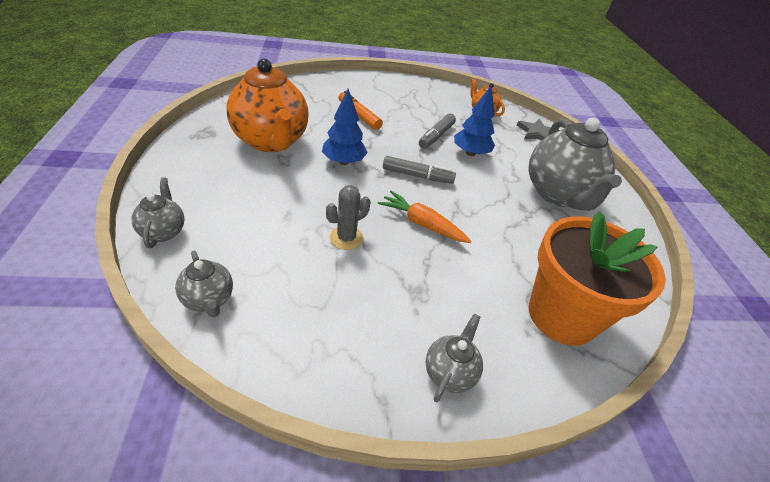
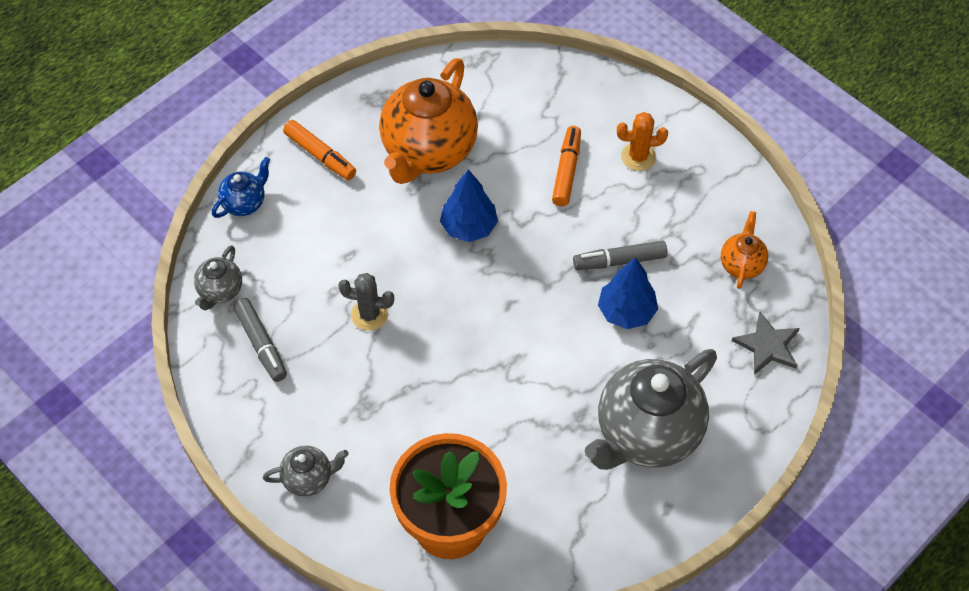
camera: 55 degrees right, 15 degrees up
grey teapot [132,177,184,248] -> blue teapot [212,157,270,218]
orange carrot [378,191,471,243] -> none
grey marker [383,156,456,184] -> grey marker moved to [233,298,287,382]
none -> orange marker [283,120,356,180]
none -> orange cactus [617,112,668,171]

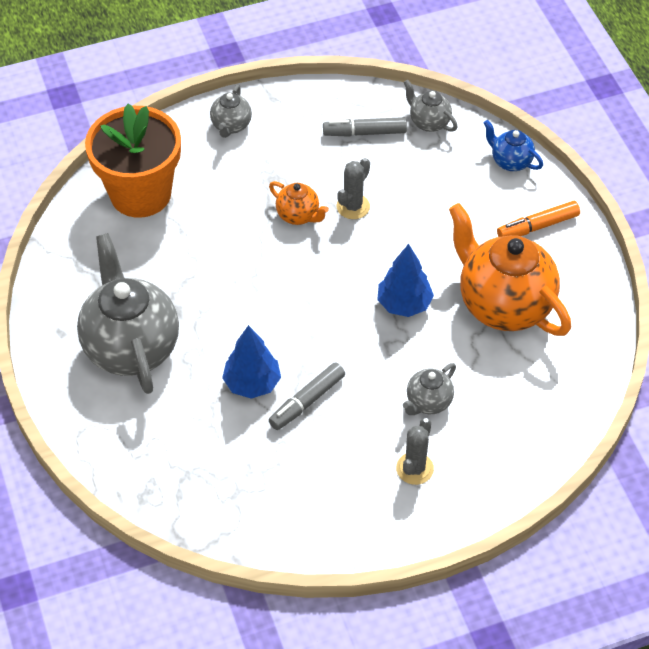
camera: 115 degrees right, 5 degrees down
blue teapot [212,157,270,218] -> blue teapot turned 150 degrees clockwise [484,120,543,171]
orange marker [552,126,581,206] -> grey teapot [403,363,456,415]
grey marker [573,241,668,270] -> grey marker turned 150 degrees counterclockwise [269,362,345,430]
orange cactus [617,112,668,171] -> grey cactus [396,418,434,485]
orange teapot [721,211,768,289] -> orange teapot moved to [269,181,329,225]
grey star [732,312,800,375] -> none

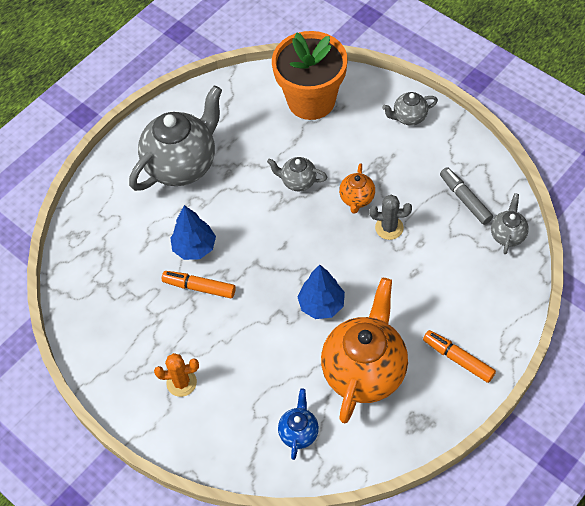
camera: 65 degrees right, 5 degrees up
grey marker [269,362,345,430] -> orange marker [162,271,236,298]
grey cactus [396,418,434,485] -> orange cactus [154,353,199,397]
grey teapot [403,363,456,415] -> grey teapot moved to [267,157,327,191]
blue teapot [484,120,543,171] -> blue teapot moved to [278,388,319,460]

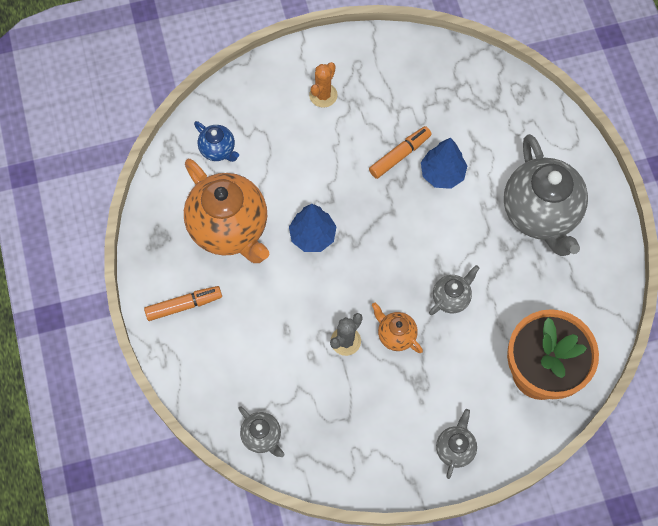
camera: 120 degrees right, 10 degrees up
grey marker [440,167,493,225] -> none

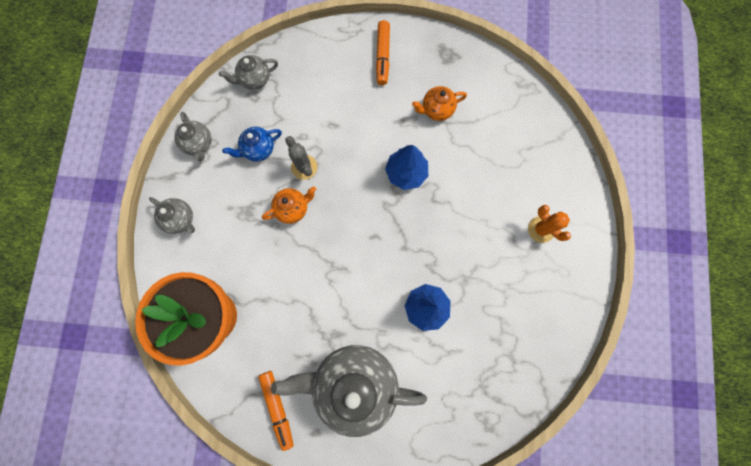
camera: 110 degrees right, 10 degrees up
orange teapot [184,159,269,263] -> orange teapot [412,86,467,121], size x0.46
blue teapot [194,121,239,162] -> blue teapot moved to [222,127,282,162]
orange marker [369,126,432,179] -> orange marker moved to [258,371,294,451]
grey teapot [429,265,479,315] -> grey teapot moved to [175,112,212,161]

